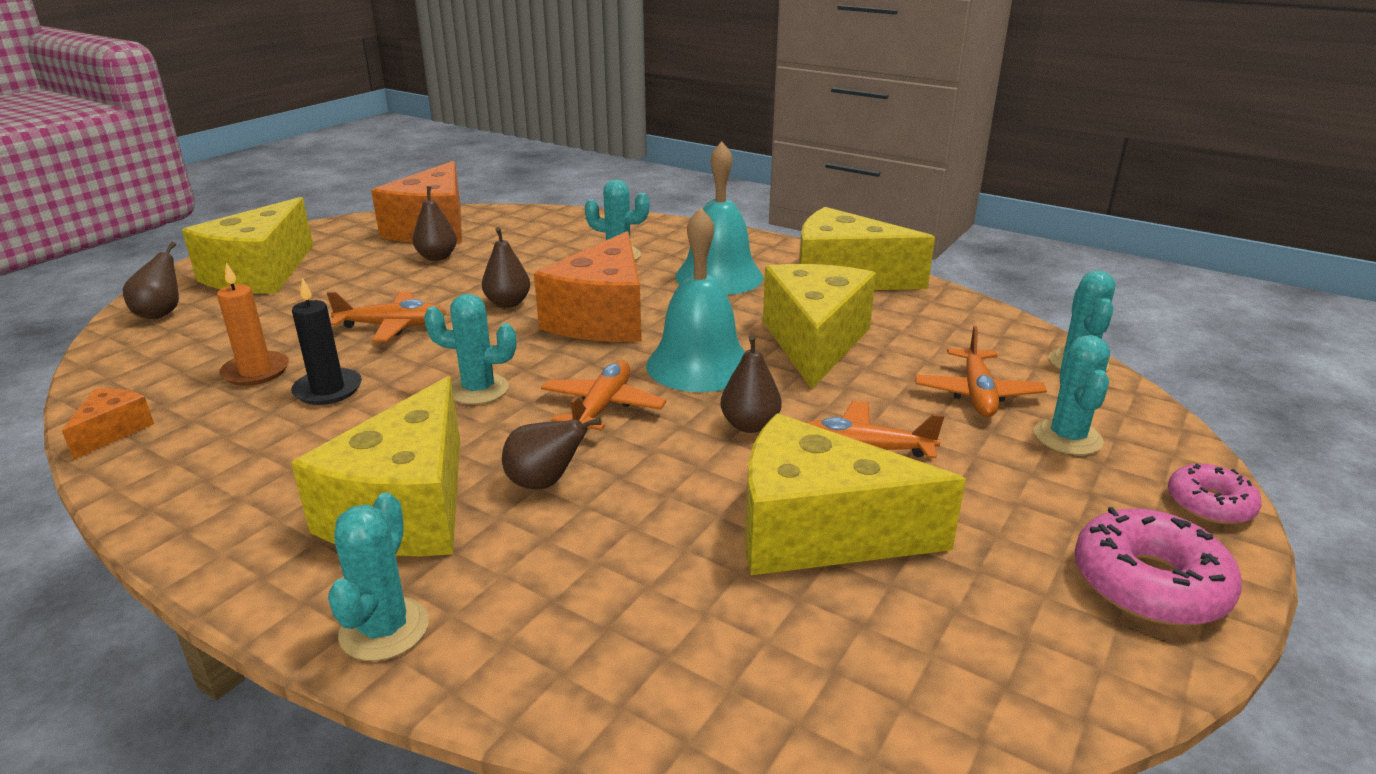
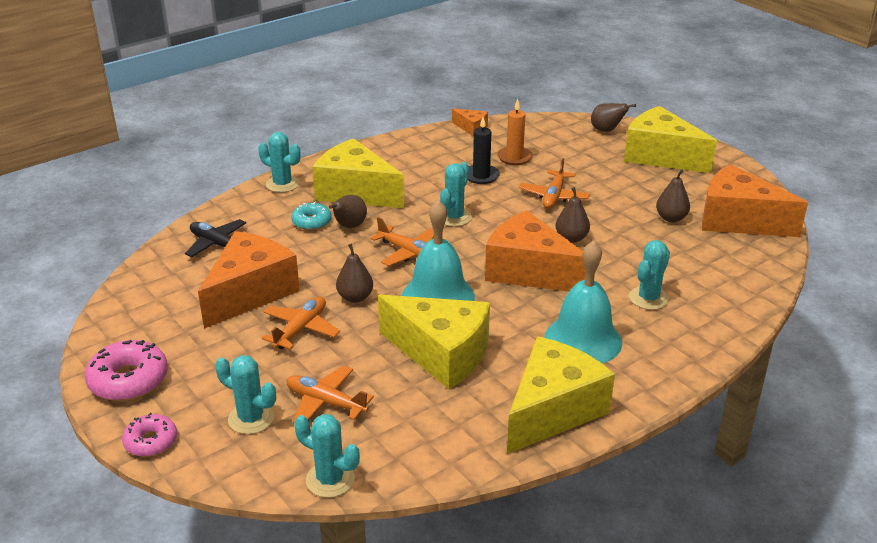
camera: 110 degrees right, 5 degrees up
yellow cheese [745,413,966,575] -> orange cheese [198,231,300,328]
none -> black plane [185,219,247,257]
none -> turquoise donut [291,202,332,230]

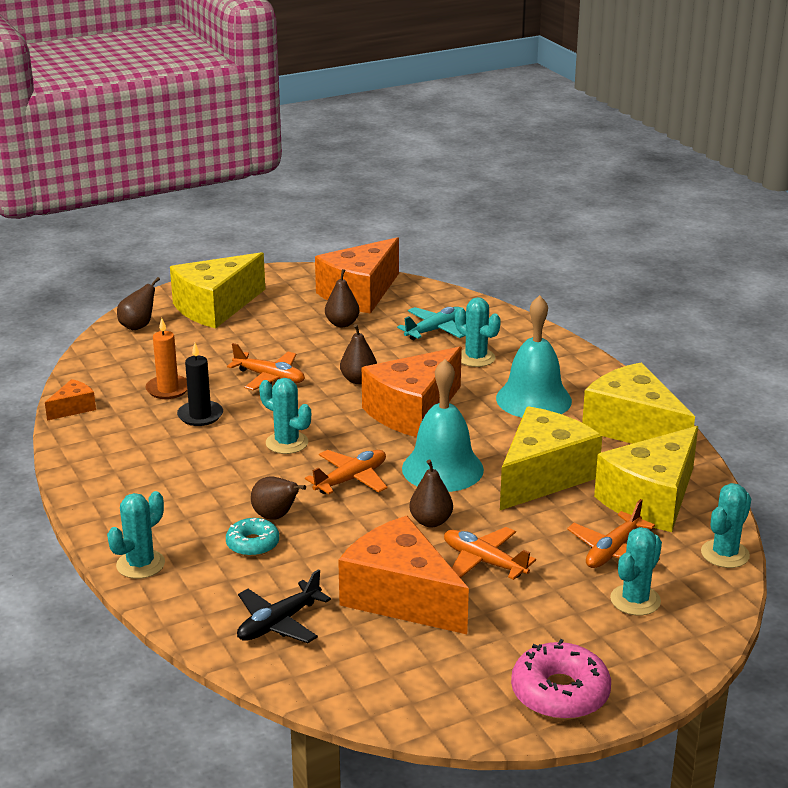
camera: 80 degrees left, 5 degrees down
pink donut [122,413,177,457] -> none
yellow cheese [312,138,404,208] -> yellow cheese moved to [594,426,698,532]
none -> turquoise plane [397,307,464,340]

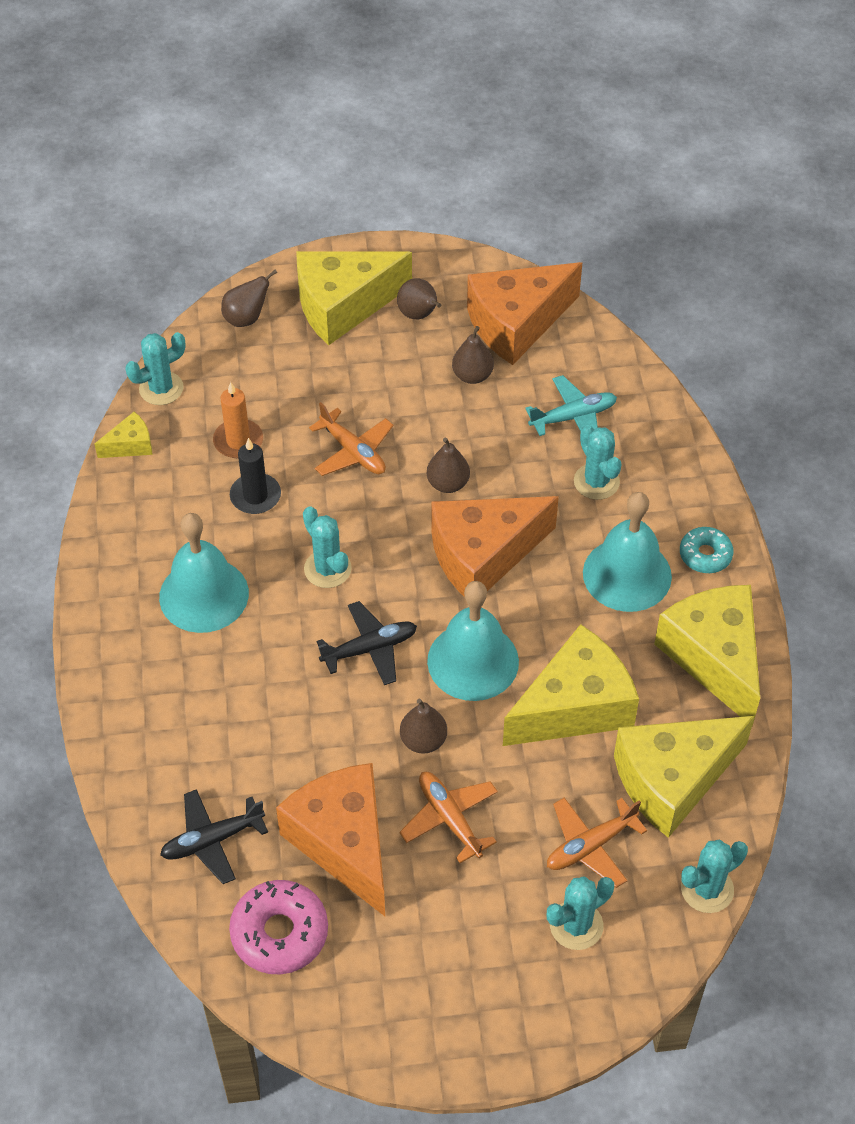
camera: 20 degrees right, 25 degrees up
orange cheese [45,379,96,421] -> yellow cheese [95,412,153,458]
turquoise cactus [107,491,165,579] -> turquoise cactus moved to [125,332,185,405]
turquoise donut [226,518,279,556] -> turquoise donut moved to [680,527,733,573]
brown pear [251,477,306,520] -> brown pear moved to [397,278,441,319]
orange plane [305,450,388,494] -> black plane [316,601,417,685]
pink donut [511,639,611,720] -> pink donut moved to [229,880,328,975]
none -> turquoise bell [159,513,249,633]

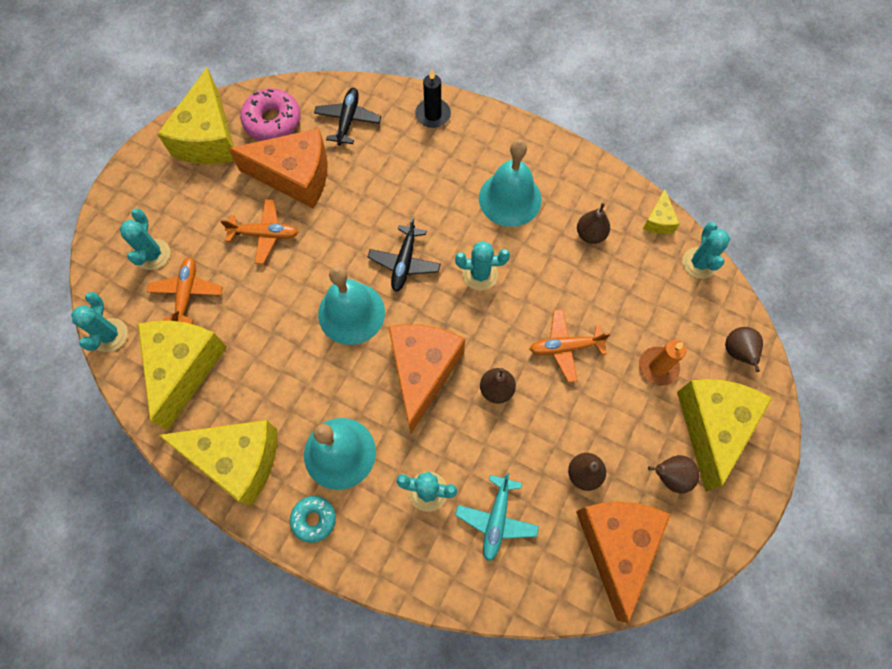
camera: 125 degrees right, 15 degrees up
orange candle [213,382,263,458] -> orange candle moved to [639,340,686,386]
black candle [230,438,281,514] -> black candle moved to [415,70,451,128]
brown pear [400,699,447,754] -> brown pear moved to [577,203,610,244]
yellow cheese [503,624,639,746] -> yellow cheese moved to [157,68,234,164]

